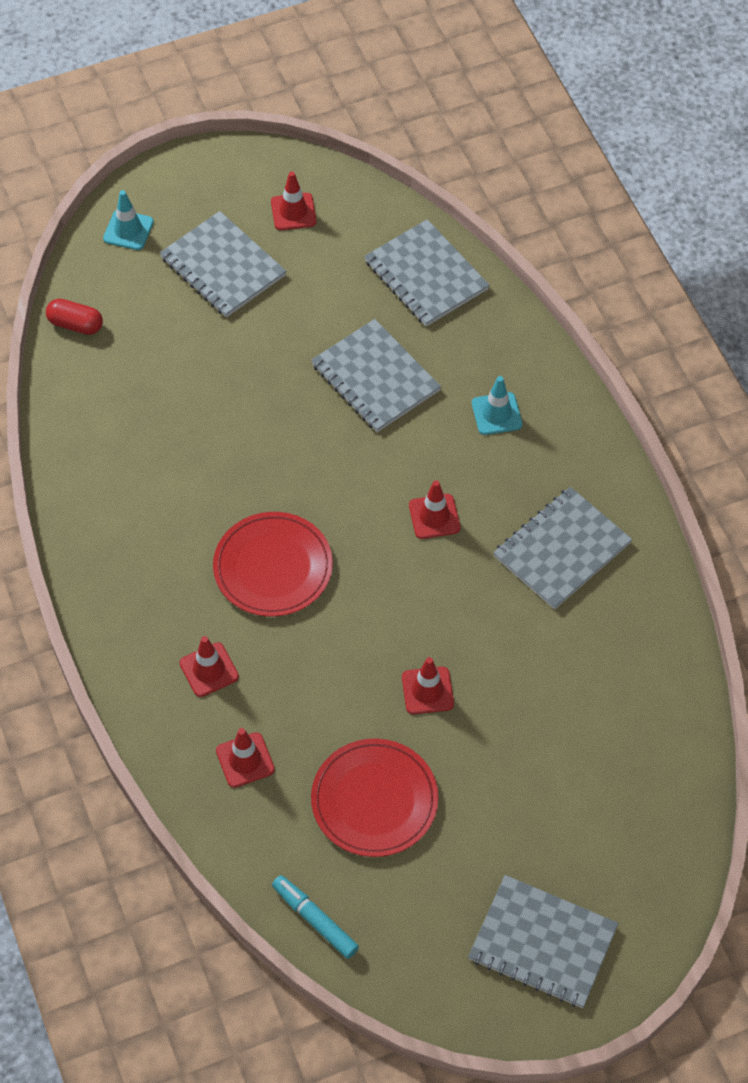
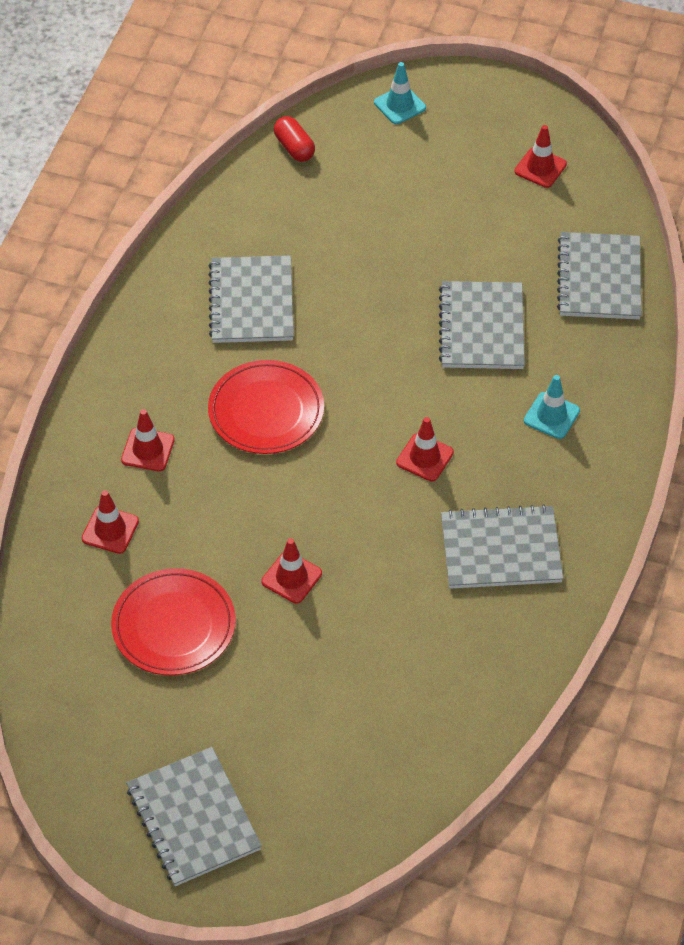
camera: 40 degrees right, 5 degrees down
grey notebook [160,211,286,317] -> grey notebook moved to [208,255,294,343]
turquoise marker [272,875,359,959] -> none

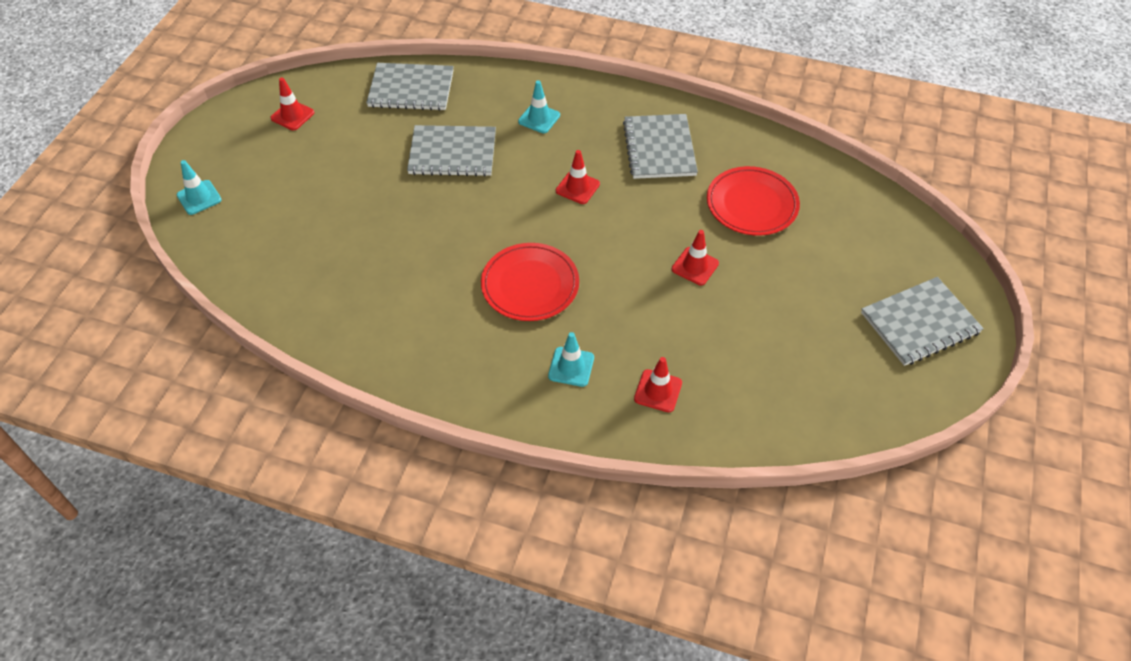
camera: 90 degrees left, 0 degrees up
red plate [111,568,236,675] -> red plate moved to [707,166,800,236]
red traffic cone [121,409,175,471] -> turquoise traffic cone [548,332,594,387]
grey notebook [208,255,294,343] -> none
red capsule [274,116,315,162] -> none

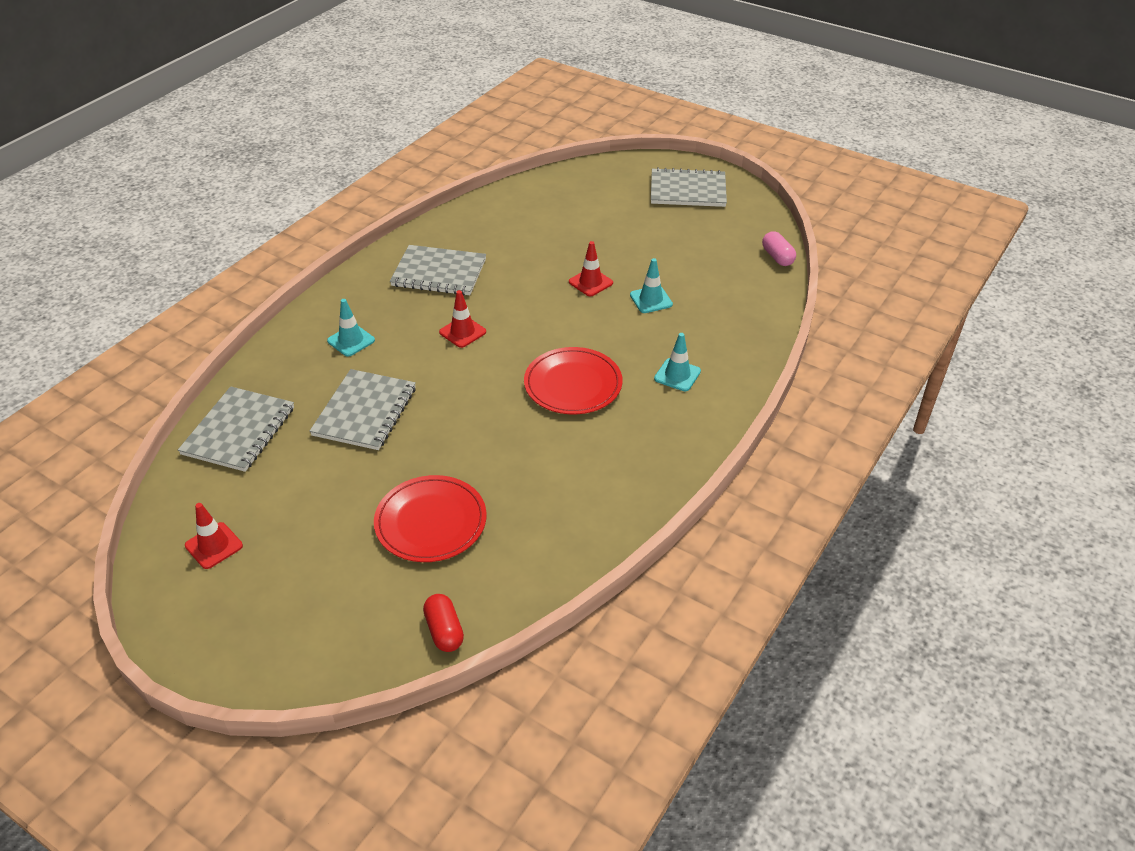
camera: 75 degrees left, 10 degrees down
turquoise traffic cone [177,160,222,215] -> turquoise traffic cone moved to [630,258,673,313]
red traffic cone [634,357,682,412] -> none
red plate [707,166,800,236] -> red plate moved to [374,475,487,562]
grey notebook [861,277,984,366] -> grey notebook turned 75 degrees counterclockwise [651,167,727,207]
none -> red capsule [423,594,464,652]
none -> pink capsule [762,231,796,266]

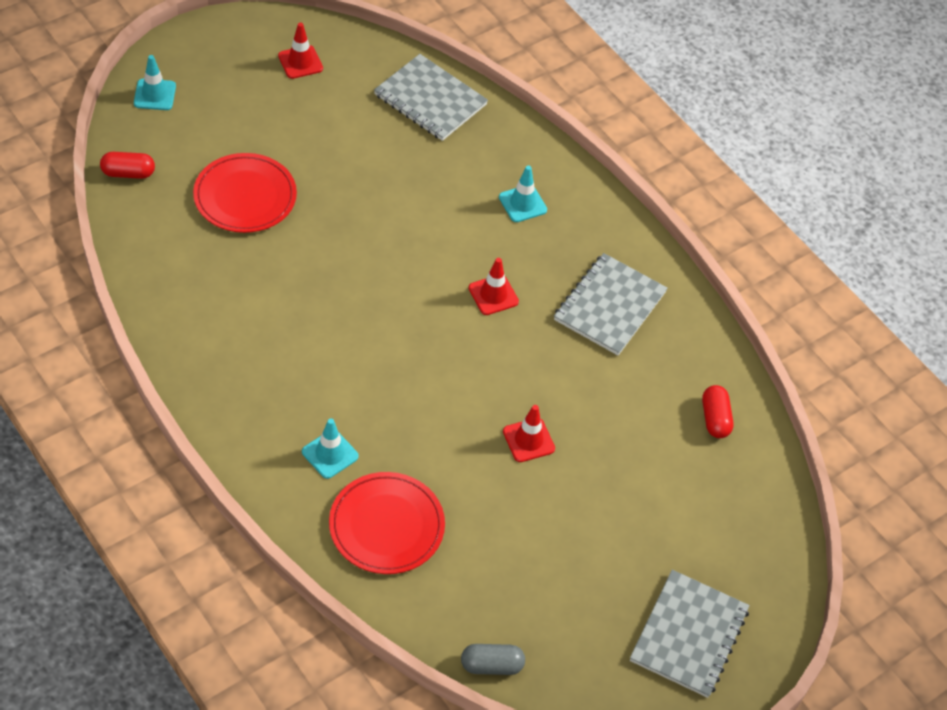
camera: 105 degrees right, 10 degrees up
grey notebook [309,369,416,450] -> none
red plate [524,347,623,414] -> red plate moved to [329,472,445,574]
turquoise traffic cone [630,258,673,313] -> turquoise traffic cone moved to [134,55,176,110]
pink capsule [762,231,796,266] -> grey capsule [461,644,525,675]
none -> red capsule [702,385,733,438]

